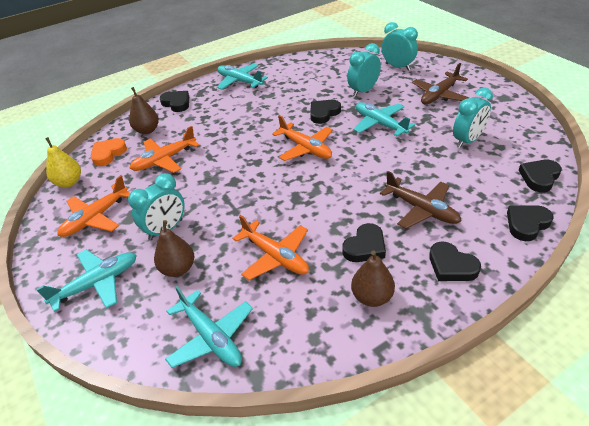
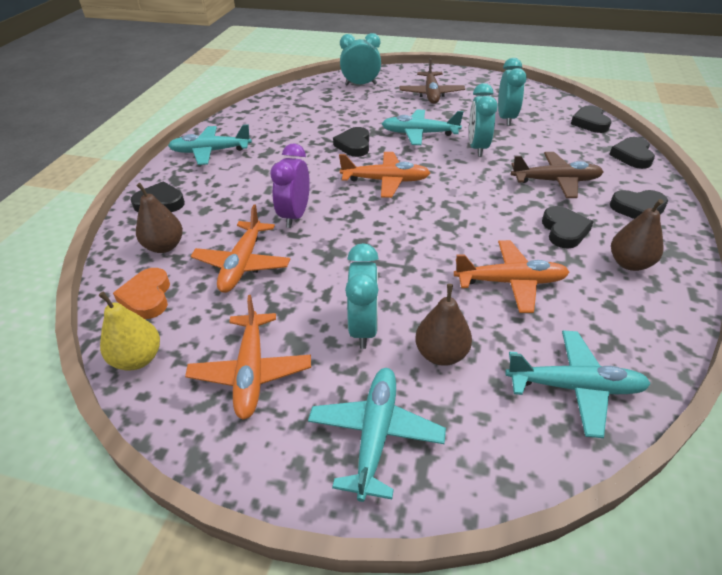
camera: 45 degrees left, 0 degrees up
turquoise clock [347,43,381,97] -> turquoise clock moved to [469,83,498,157]
none -> purple clock [271,143,310,228]

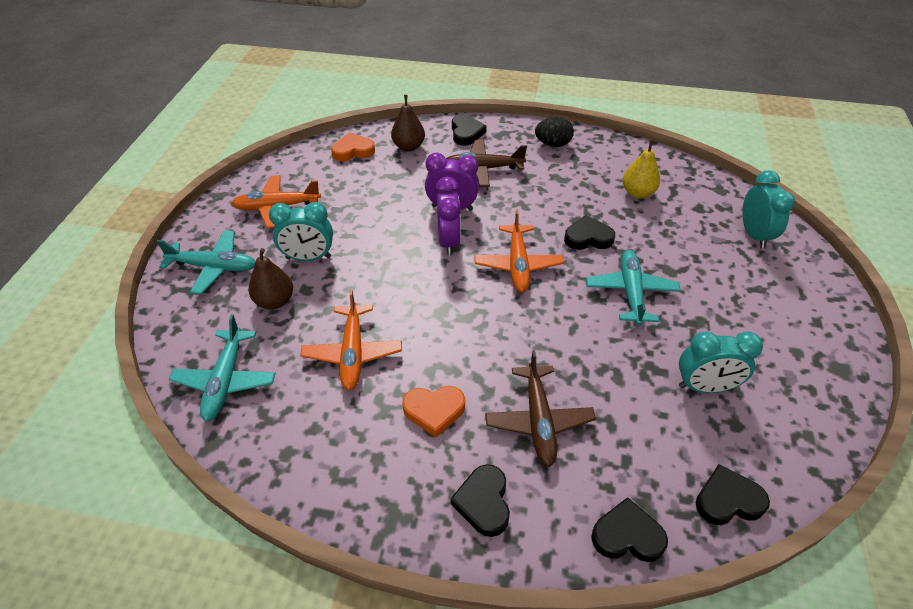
camera: 85 degrees right, 5 degrees up
yellow pear [98,291,160,370] -> yellow pear moved to [623,139,660,198]
turquoise plane [168,124,252,165] -> black egg [535,117,574,147]
orange plane [191,205,290,293] -> none
brown plane [399,58,465,104] -> brown plane moved to [446,140,527,187]
turquoise clock [469,83,498,157] -> none
black heart [542,206,593,249] -> orange heart [402,386,465,437]
brown pear [611,199,664,271] -> none
none -> purple clock [436,177,461,256]

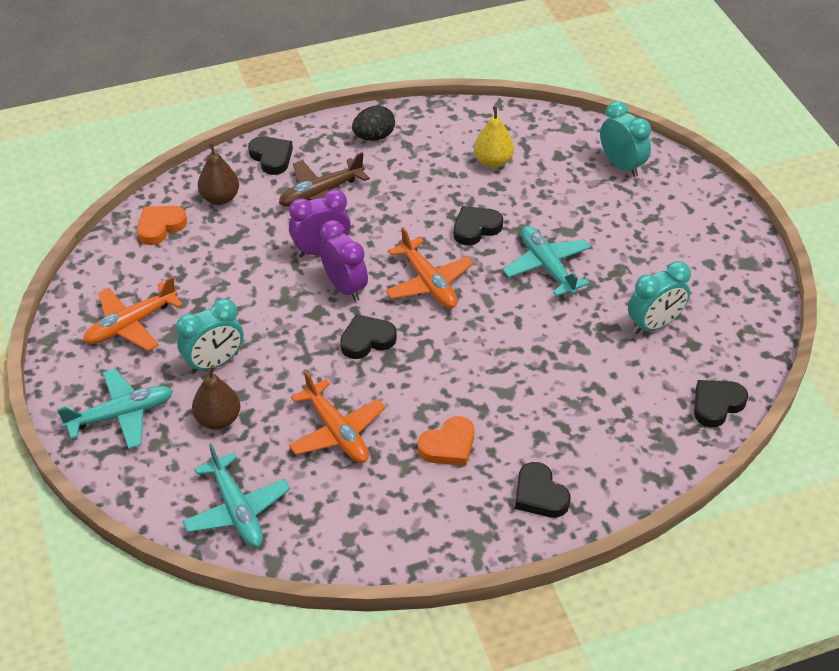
camera: 30 degrees left, 0 degrees up
brown plane [485,350,596,467] -> none
black heart [591,497,668,562] -> black heart moved to [340,314,397,359]

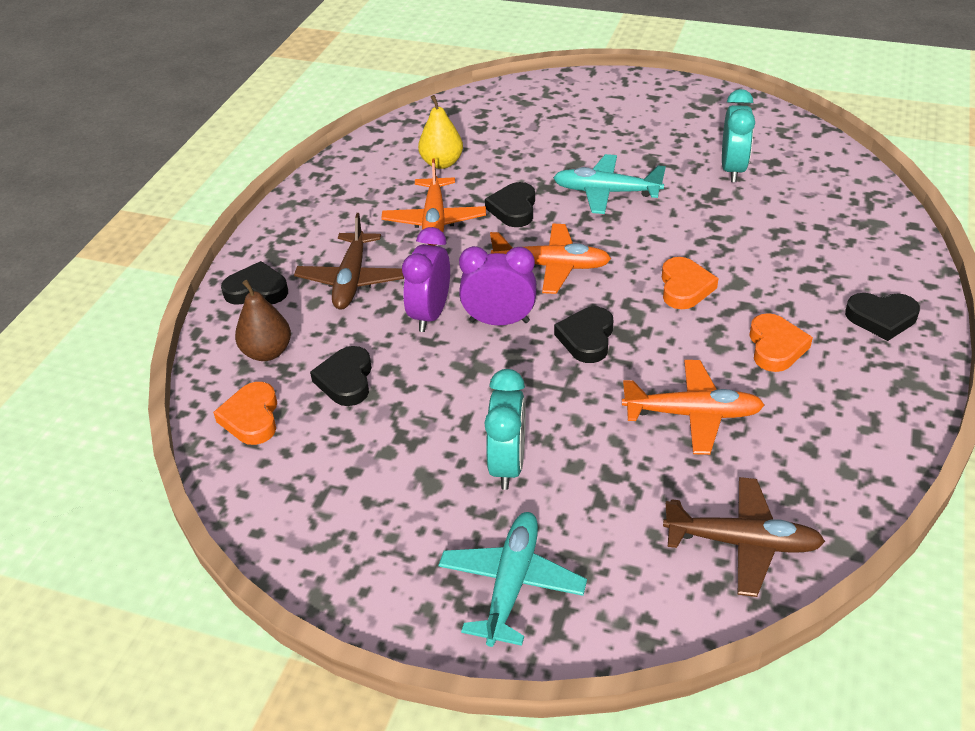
camera: 50 degrees left, 5 degrees down
orange plane [83,276,183,351] -> orange plane moved to [381,158,486,246]
turquoise plane [182,443,290,547] -> brown plane [663,477,825,597]
brown pear [192,365,240,430] -> none
black egg [352,106,395,141] -> none
turquoise clock [600,101,651,177] -> none
black heart [694,380,748,427] -> black heart moved to [310,346,372,406]
none -> orange heart [662,257,719,309]

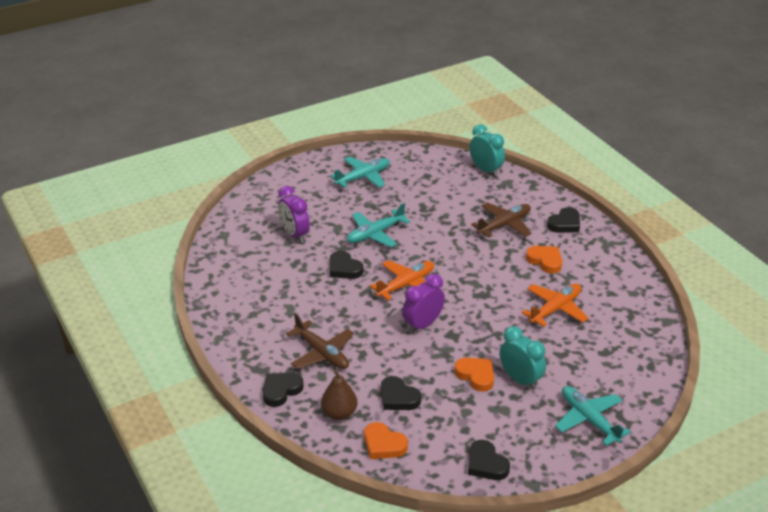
camera: 50 degrees left, 5 degrees down
orange plane [381,158,486,246] -> none
purple clock [402,227,450,332] -> purple clock moved to [278,186,310,243]
yellow pear [418,95,463,169] -> none
black heart [554,307,613,363] -> black heart moved to [468,440,510,480]
orange heart [662,257,719,309] -> orange heart moved to [454,358,494,392]
brown plane [663,477,825,597] -> brown plane moved to [471,202,531,238]
turquoise clock [722,89,755,182] -> turquoise clock moved to [469,124,505,176]
none -> turquoise plane [330,157,390,188]

